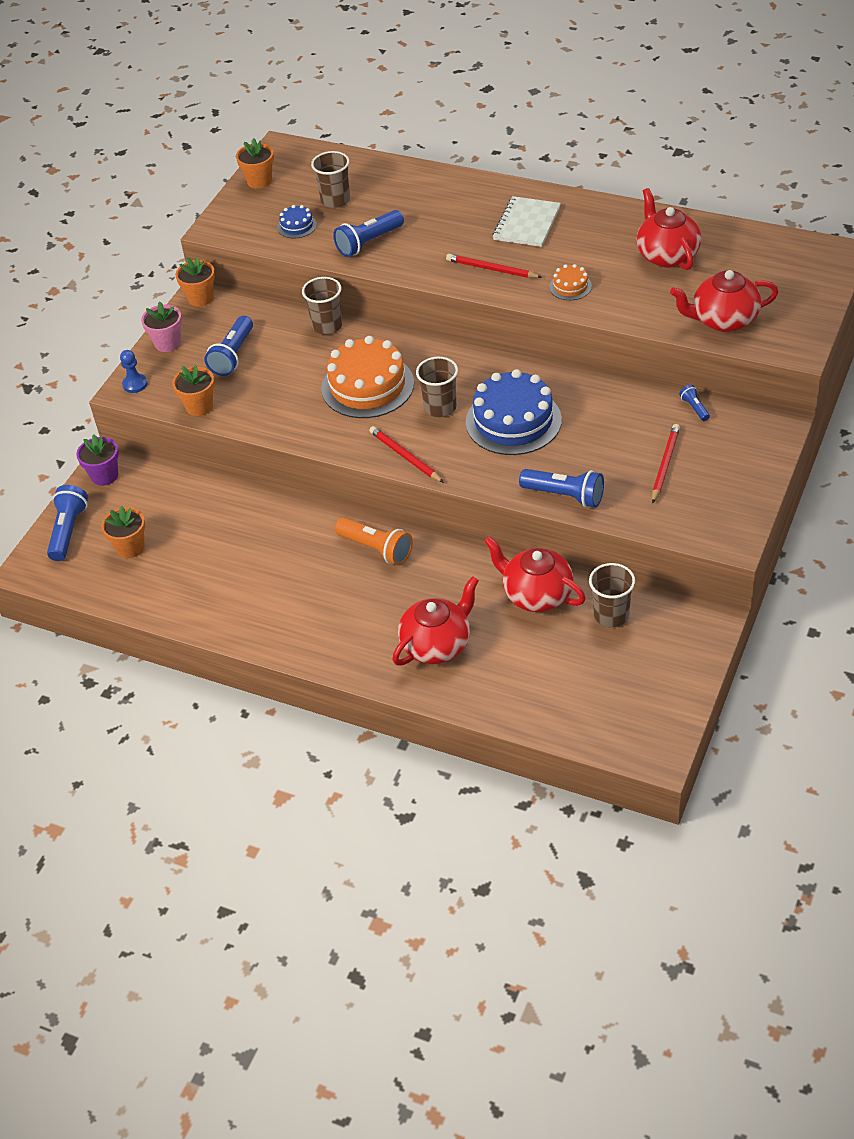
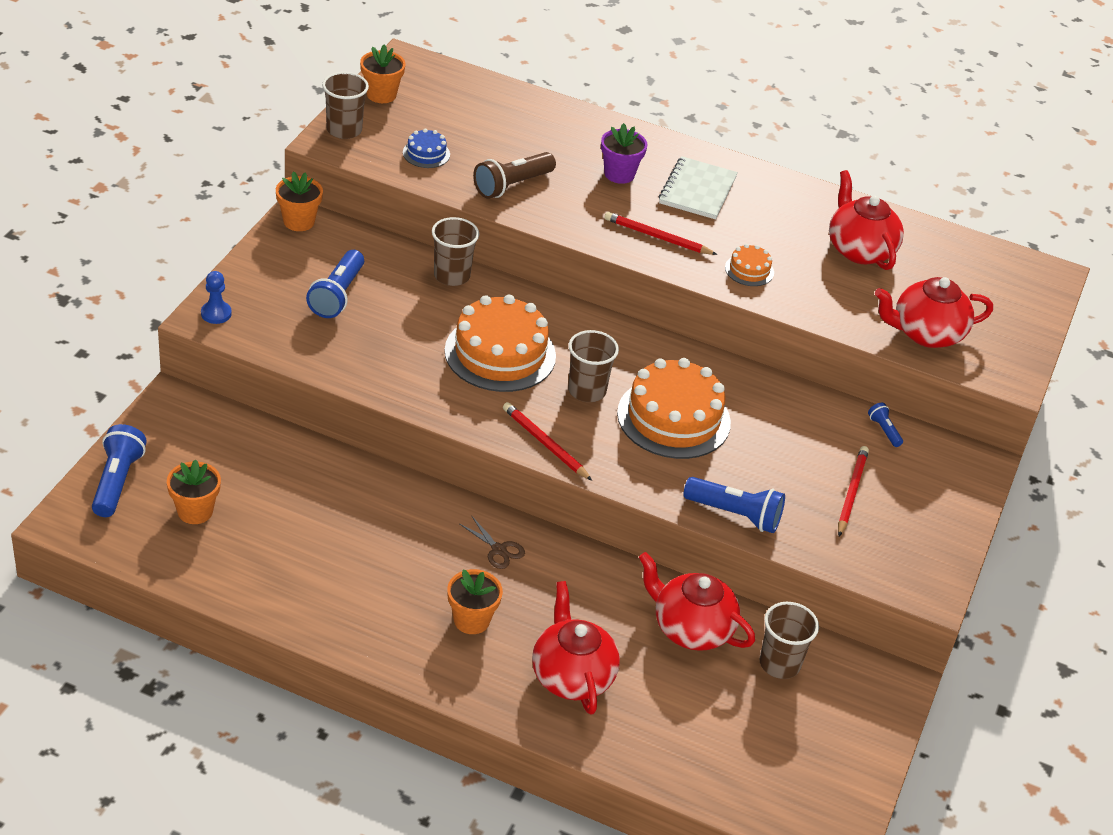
camera: 10 degrees left, 5 degrees down
purple flower pot [76,435,119,486] -> purple flower pot moved to [601,123,647,184]
pink flower pot [141,302,182,352] -> none
orange flower pot [172,365,215,416] -> orange flower pot moved to [447,569,503,634]
brown cup [311,151,350,208] -> brown cup moved to [322,72,369,139]
blue flashlight [333,210,404,257] -> brown flashlight [473,152,556,199]
orange flashlight [335,517,413,565] -> brown scissors [460,516,525,569]
red teapot [392,576,479,666] -> red teapot turned 60 degrees counterclockwise [532,581,620,715]
blue cake [466,369,562,455] -> orange cake [617,358,731,459]

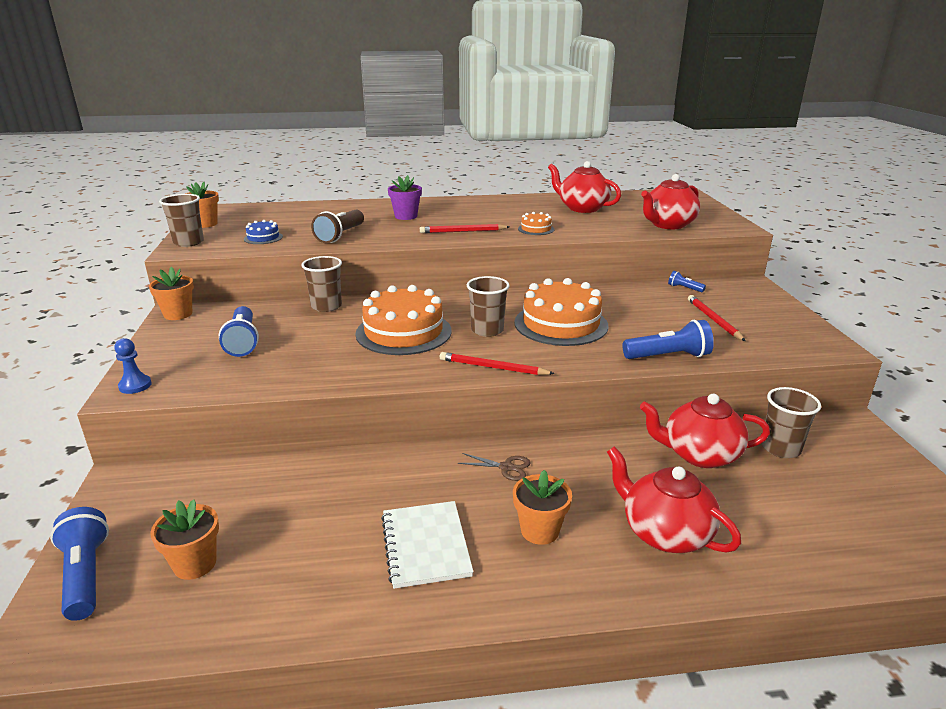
camera: 25 degrees left, 15 degrees down
white notebook [659,156,738,220] -> white notebook moved to [381,501,474,589]

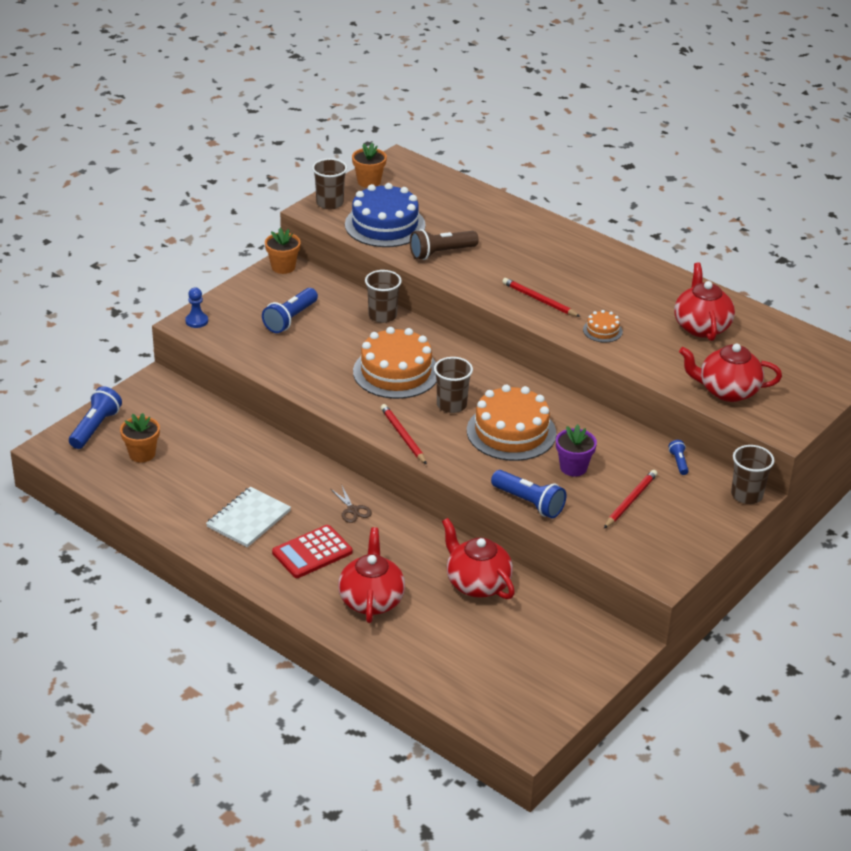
camera: 45 degrees right, 10 degrees up
blue cake [244,220,283,244] -> blue cake [345,183,426,247], size x2.20
purple flower pot [388,175,422,220] -> purple flower pot moved to [556,424,597,477]
orange flower pot [513,470,572,545] -> red calculator [272,525,353,578]
brown cup [761,387,821,458] -> brown cup moved to [731,445,774,504]

